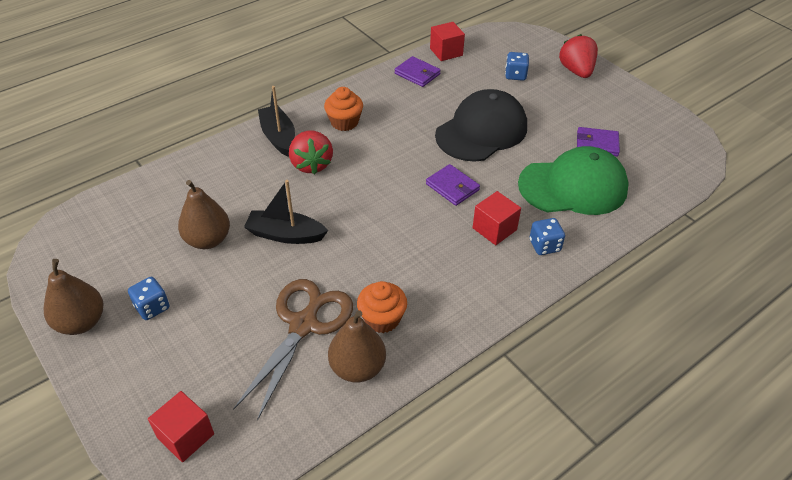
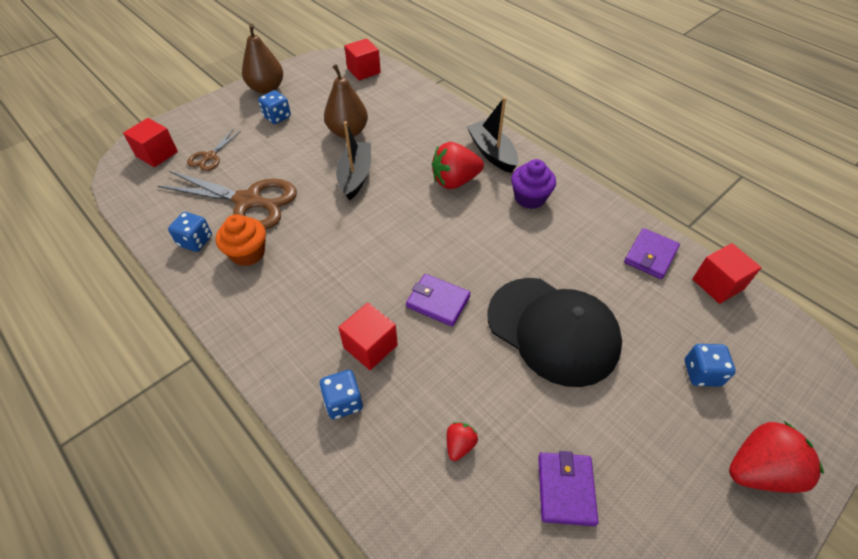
camera: 85 degrees right, 5 degrees up
black boat [258,86,295,157] -> black boat turned 90 degrees counterclockwise [467,97,518,173]
orange cupcake [324,87,363,131] -> purple cupcake [511,159,556,209]
brown pear [328,310,386,382] -> blue dice [168,212,212,252]
purple wallet [426,164,480,206] -> purple wallet turned 75 degrees clockwise [406,274,471,327]
green cap [518,146,629,215] -> red strawberry [447,422,478,461]
none -> brown scissors [187,129,241,171]
none -> red cube [344,38,381,80]

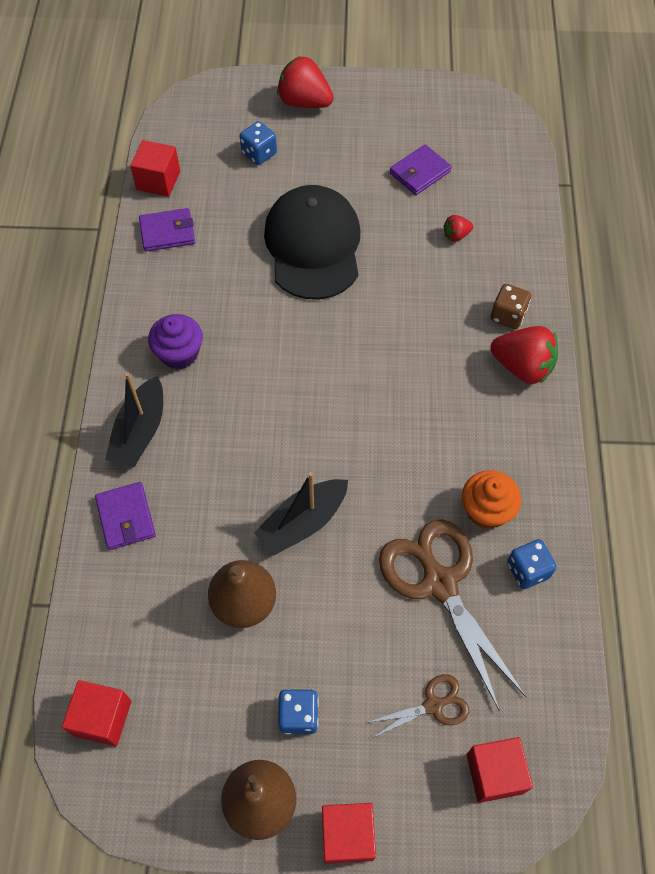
camera: 135 degrees left, 10 degrees up
blue dice [320,370,363,419] -> brown dice [491,284,531,329]
red cube [338,303,398,370] -> red cube moved to [322,803,376,864]
purple wallet [406,274,471,327] -> purple wallet moved to [95,482,156,550]
red strawberry [432,142,484,189] -> red strawberry moved to [490,326,558,384]

